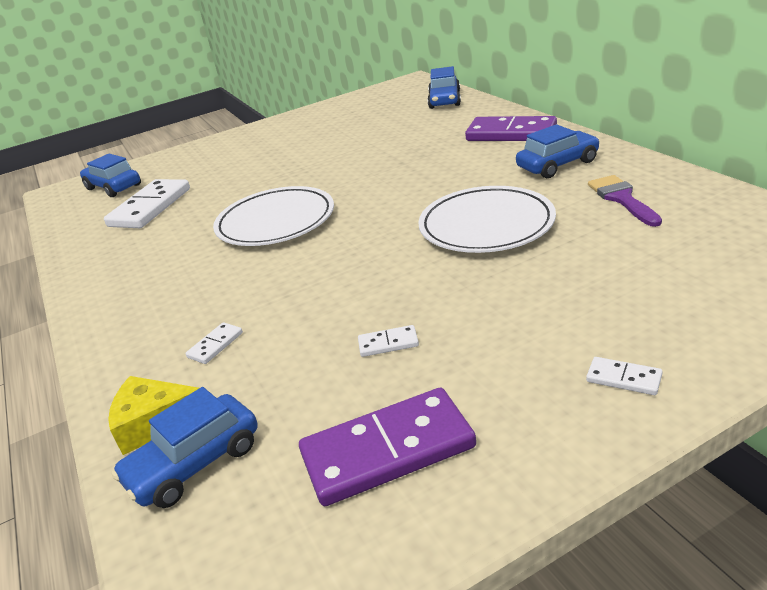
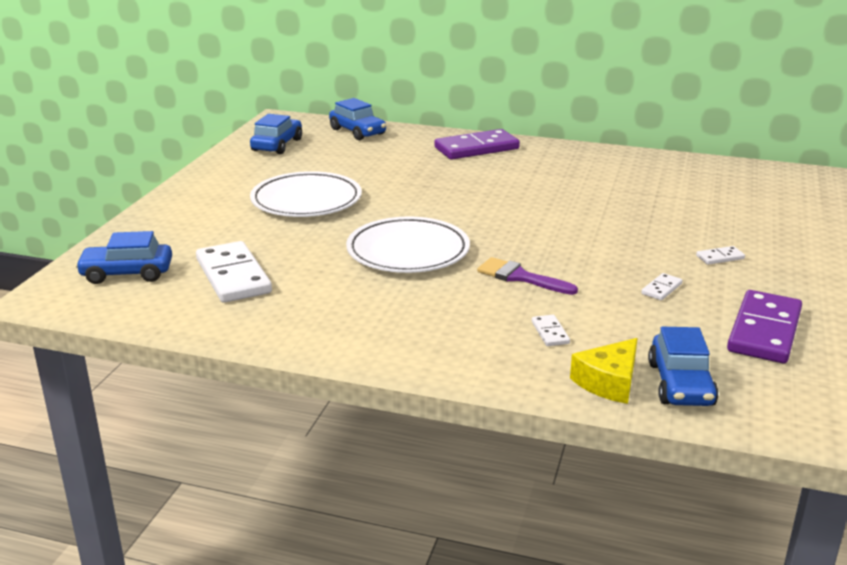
camera: 50 degrees left, 5 degrees down
white plate [418,186,556,253] -> white plate moved to [250,171,362,217]
blue car [516,124,600,178] -> blue car moved to [250,114,302,154]
white domino [586,357,663,395] -> white domino moved to [696,246,745,265]
purple brush [588,175,662,227] -> purple brush moved to [477,257,578,295]

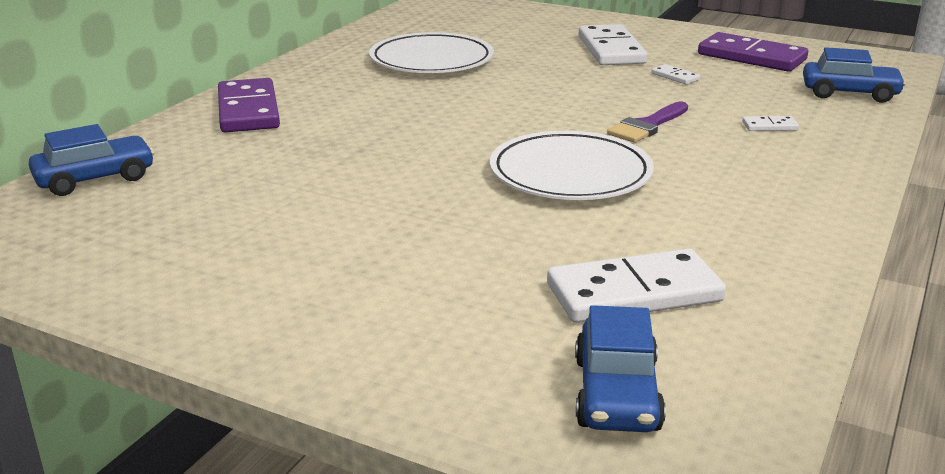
camera: 80 degrees left, 0 degrees up
blue car [250,114,302,154] -> none
white plate [250,171,362,217] -> white plate moved to [369,32,494,73]
yellow cheese [570,338,638,404] -> none
white domino [696,246,745,265] -> white domino [579,24,648,65], size x2.29

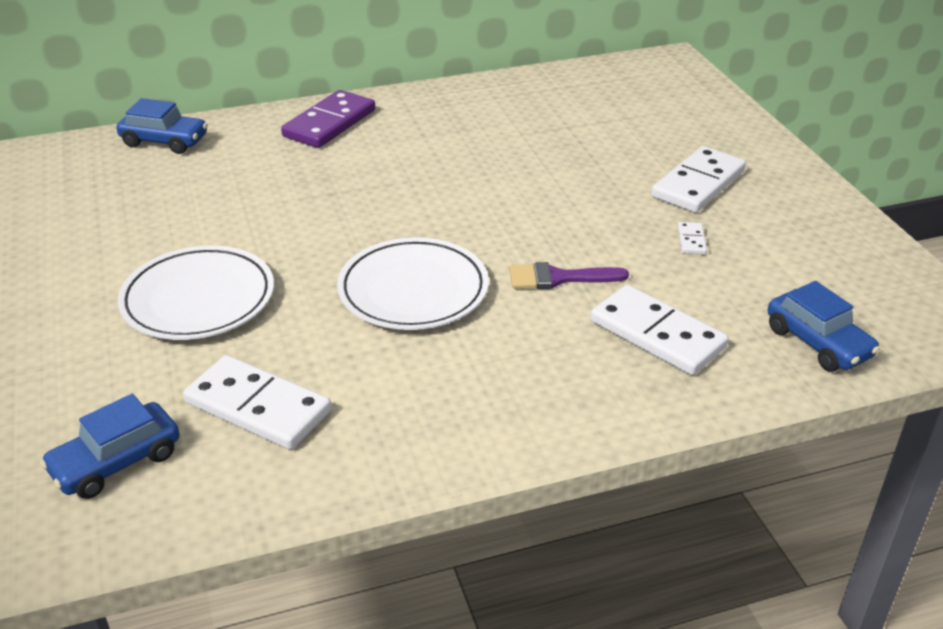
camera: 45 degrees right, 10 degrees up
white plate [369,32,494,73] -> white plate moved to [118,246,274,340]
purple domino [698,32,808,72] -> none
white domino [742,116,799,131] -> white domino [590,285,729,375], size x2.29

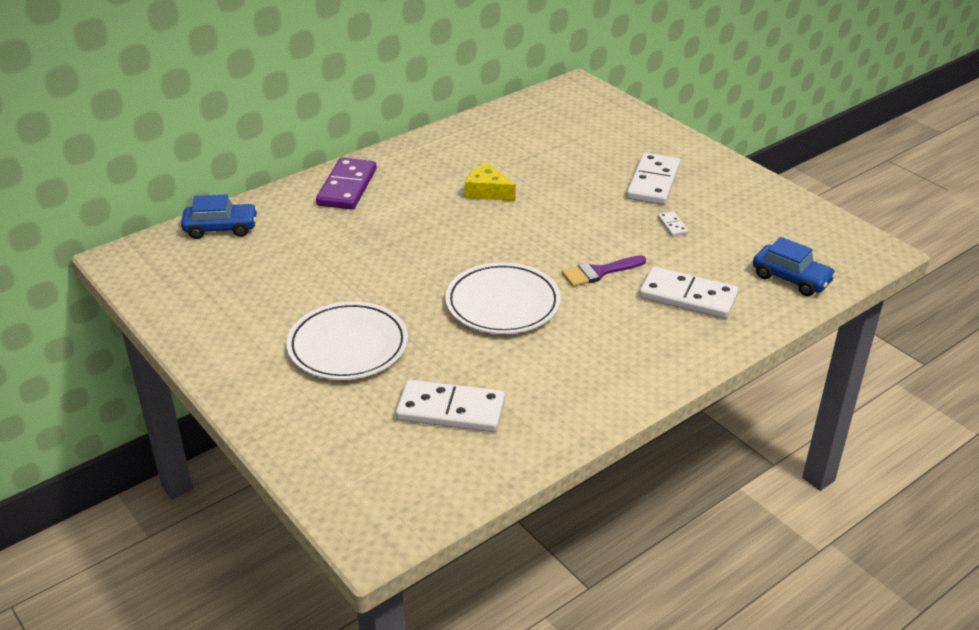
camera: 20 degrees left, 0 degrees up
blue car [40,394,180,499] -> none
none -> yellow cheese [465,163,516,201]

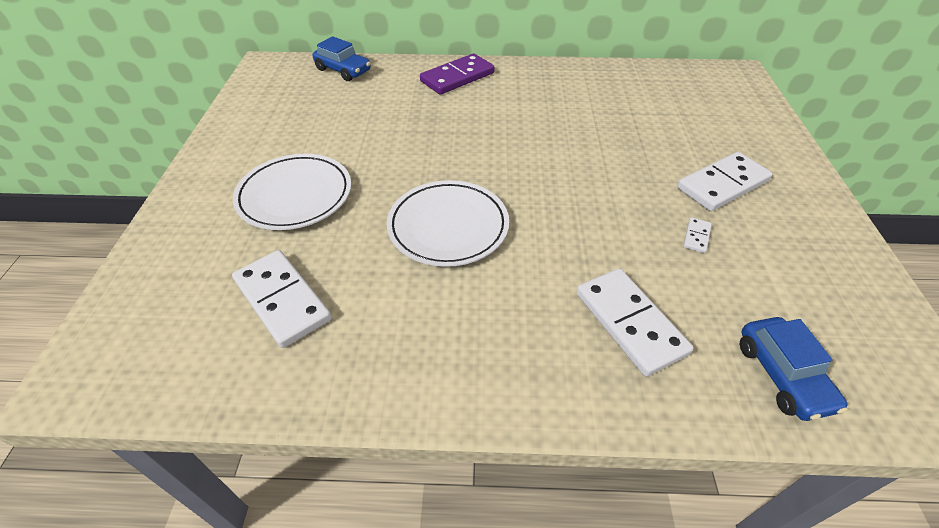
camera: 40 degrees right, 10 degrees up
yellow cheese [465,163,516,201] -> none
purple brush [562,256,646,287] -> none

